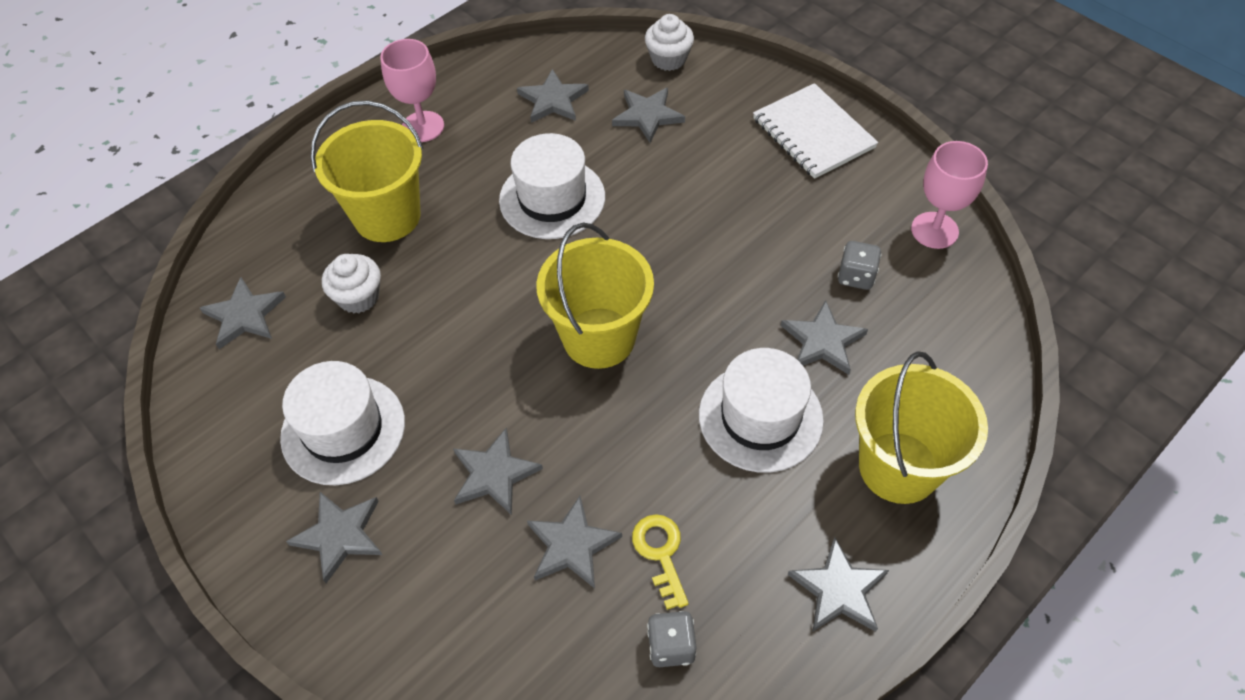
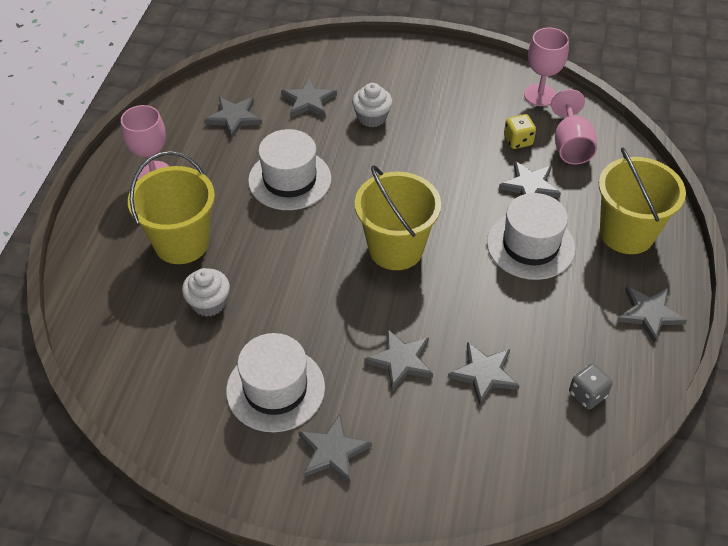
camera: 35 degrees left, 5 degrees down
grey star [200,277,286,349] -> none
yellow key [632,514,689,610] -> none
white cupcake [645,14,694,71] -> white cupcake moved to [352,83,392,127]
white notebook [753,83,878,179] -> none
grey dice [838,241,882,290] -> yellow dice [504,114,536,149]
none -> pink goblet [551,89,597,164]

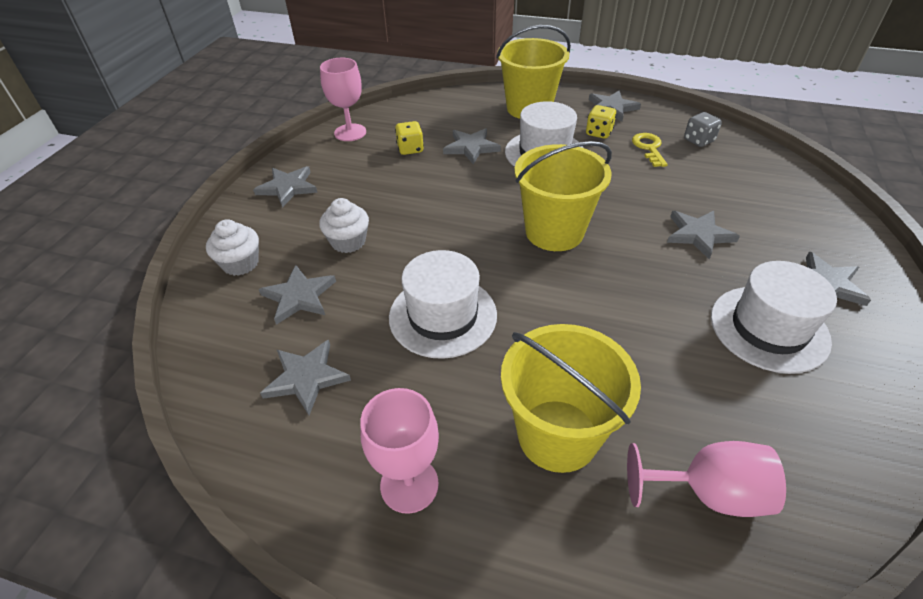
camera: 85 degrees left, 5 degrees down
white cupcake [182,268,230,317] -> white cupcake moved to [206,219,259,276]
grey star [448,342,519,405] -> grey star moved to [253,166,318,208]
pink goblet [551,89,597,164] -> pink goblet moved to [627,441,786,517]
none -> yellow dice [586,105,617,139]
none -> yellow key [632,133,668,167]

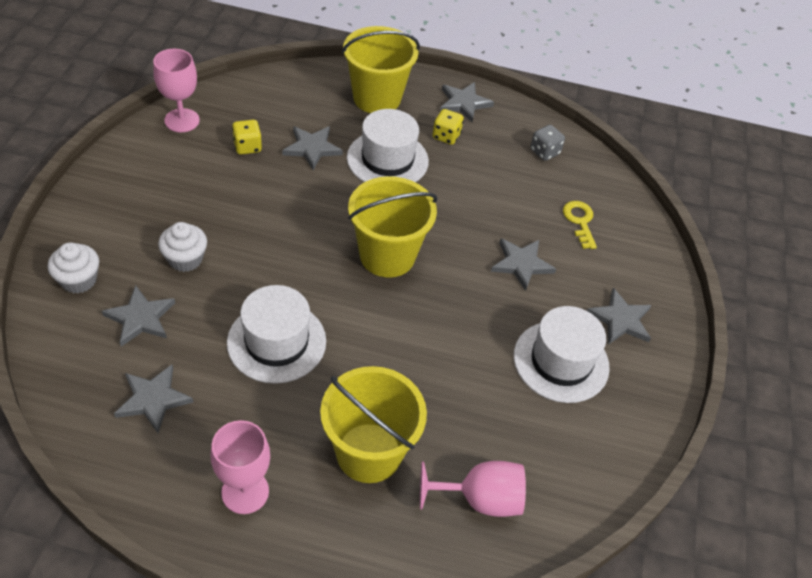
camera: 10 degrees left, 5 degrees up
grey star [253,166,318,208] -> none
yellow key [632,133,668,167] -> yellow key moved to [563,201,597,249]

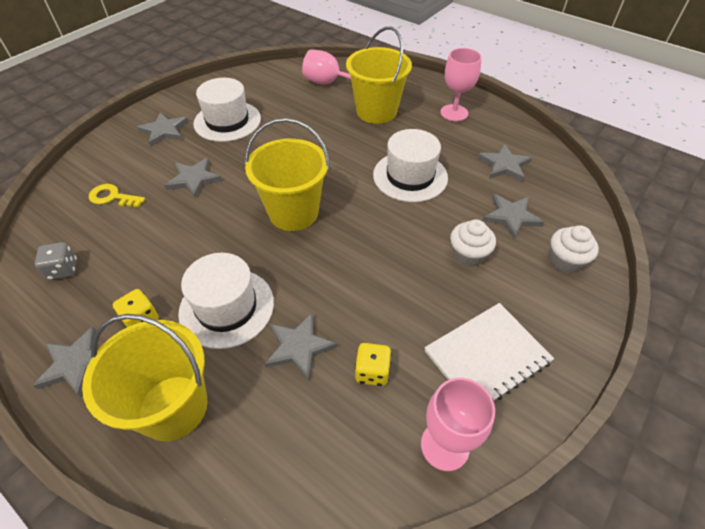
camera: 150 degrees left, 0 degrees up
yellow key [563,201,597,249] -> yellow key turned 90 degrees clockwise [89,184,145,207]
none -> white notebook [424,303,554,402]

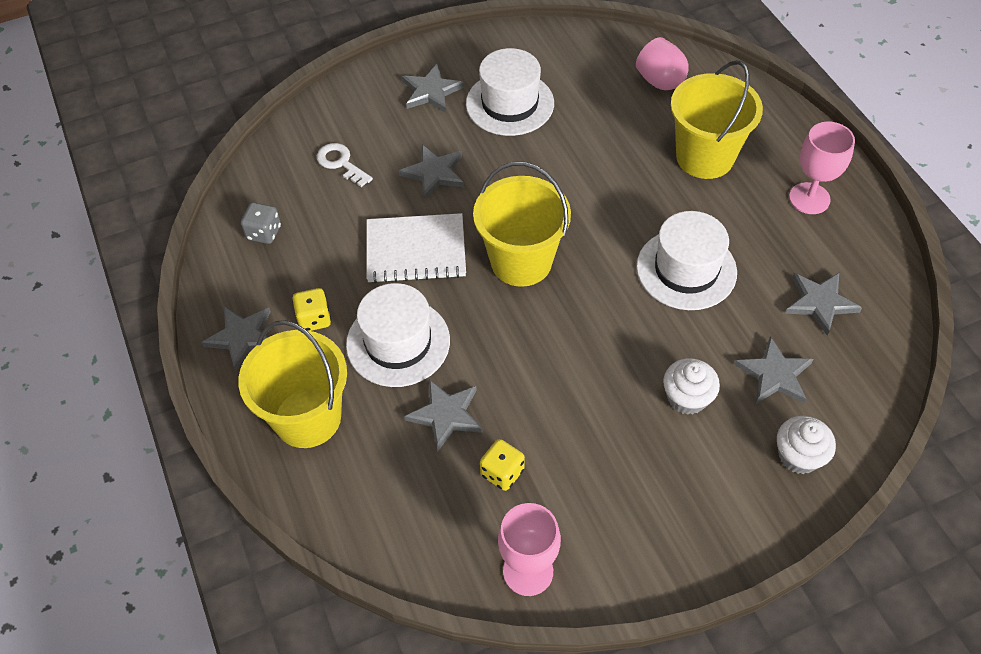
camera: 30 degrees right, 5 degrees up
yellow key [89,184,145,207] -> white key [317,143,373,187]
white notebook [424,303,554,402] -> white notebook moved to [366,213,466,283]

